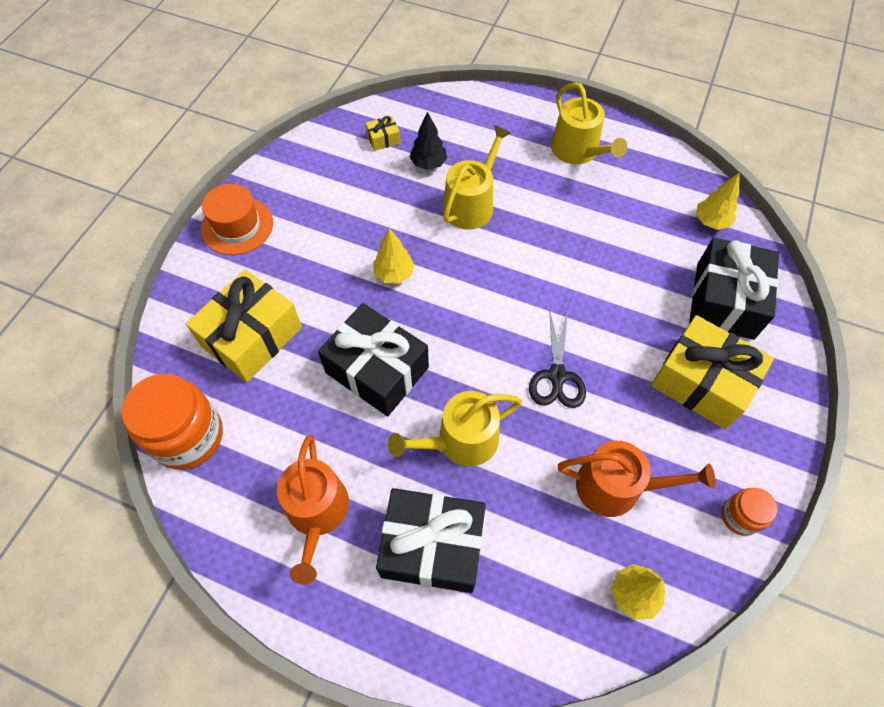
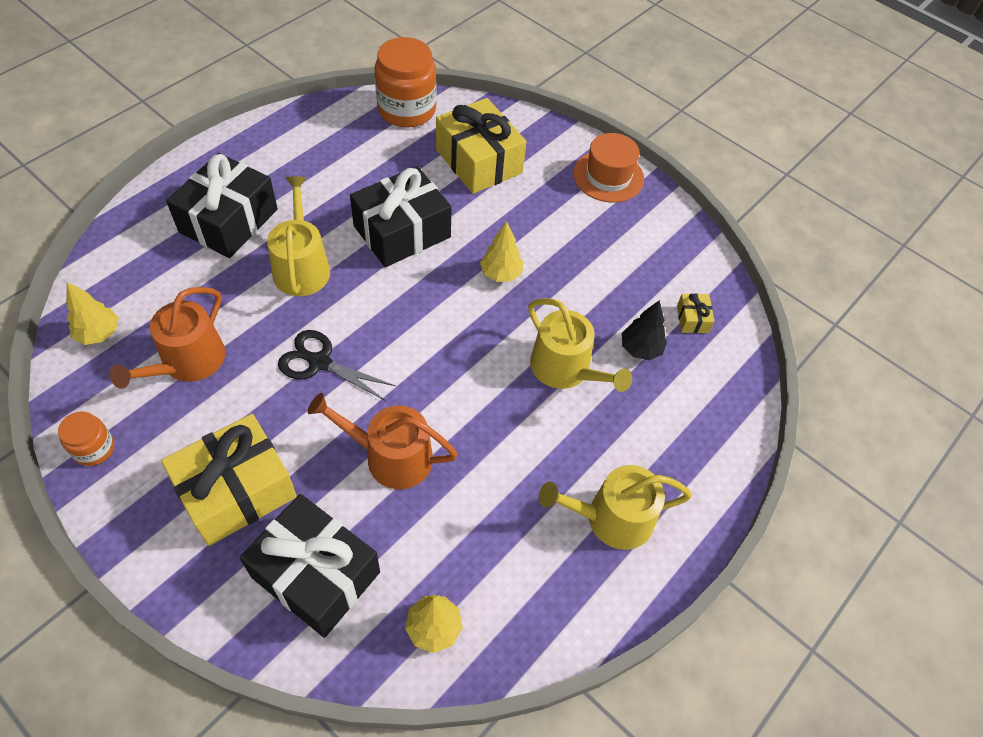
camera: 105 degrees right, 5 degrees down
orange watering can [277,435,349,585] -> orange watering can moved to [308,393,457,489]

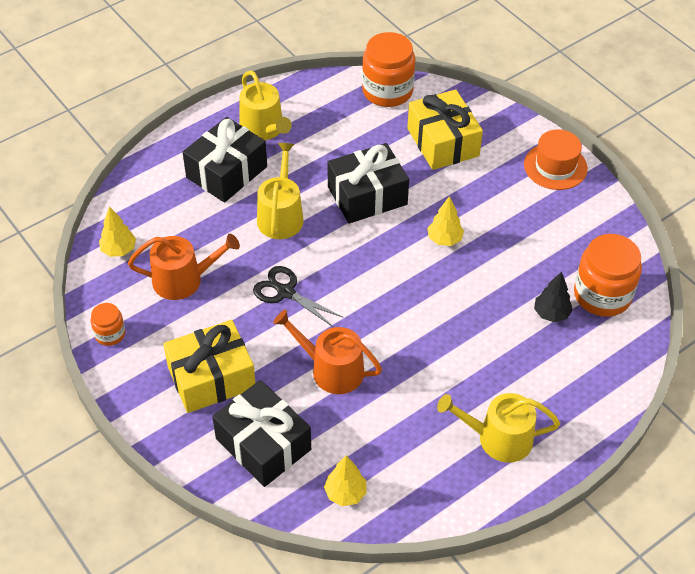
camera: 15 degrees right, 5 degrees down
orange watering can [110,287,225,389] -> orange watering can turned 135 degrees counterclockwise [128,234,240,300]
yellow watering can [528,298,632,392] -> yellow watering can moved to [239,70,292,140]
yellow gift [677,293,715,333] -> orange jar [574,234,642,317]

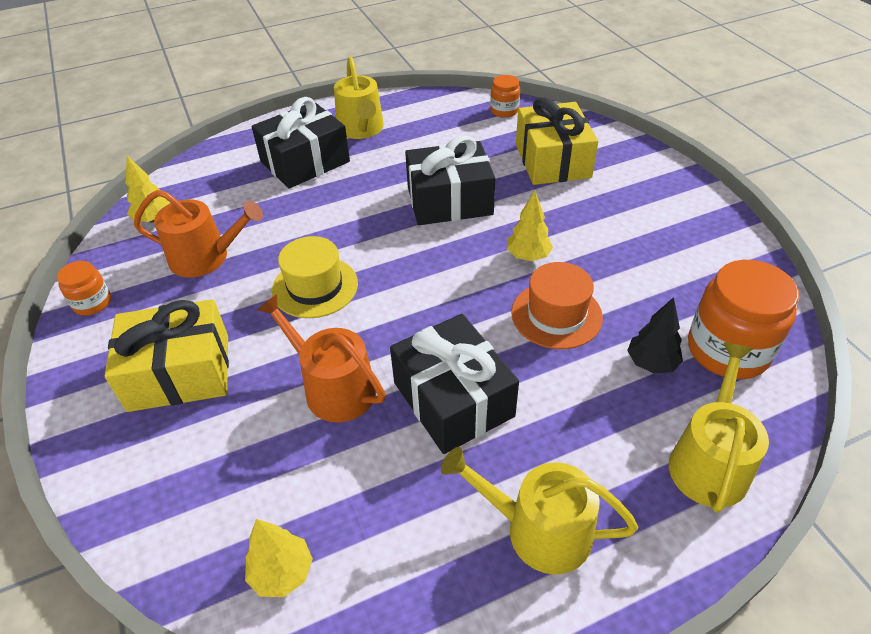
camera: 15 degrees right, 5 degrees down
black gift [212,380,311,487] -> black gift moved to [390,314,519,454]
black scissors [253,266,343,328] -> yellow hat [272,236,358,318]
yellow watering can [257,143,304,239] -> yellow watering can moved to [669,342,769,513]
orange jar [362,32,415,107] -> orange jar [490,75,520,118], size x0.51
orange hat [524,130,588,190] -> orange hat moved to [511,262,603,349]

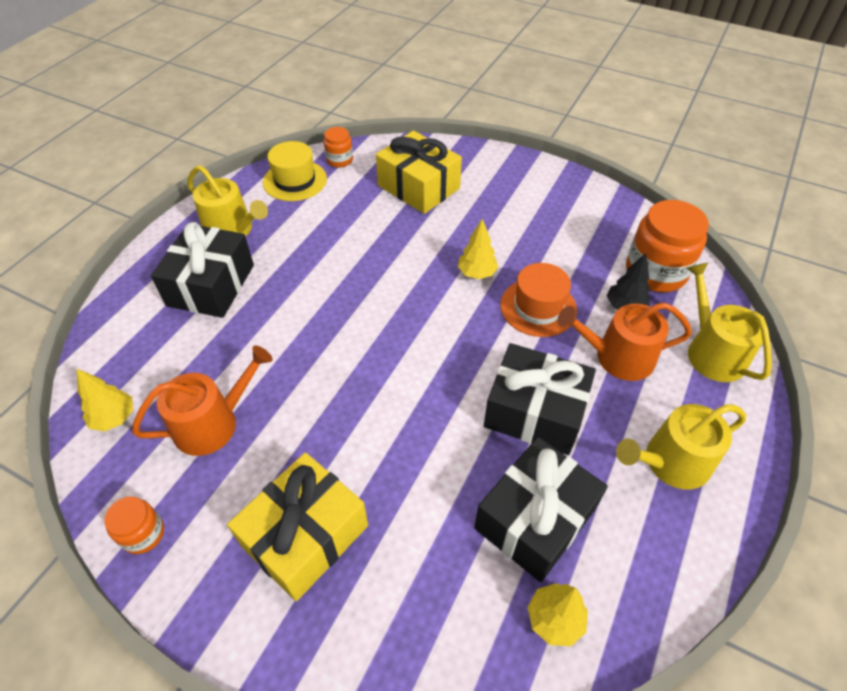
camera: 40 degrees left, 5 degrees up
orange watering can [257,294,385,422] -> orange watering can moved to [557,302,692,381]
yellow hat [272,236,358,318] -> yellow hat moved to [263,141,327,201]
black gift [405,136,495,225] -> black gift moved to [474,437,608,582]

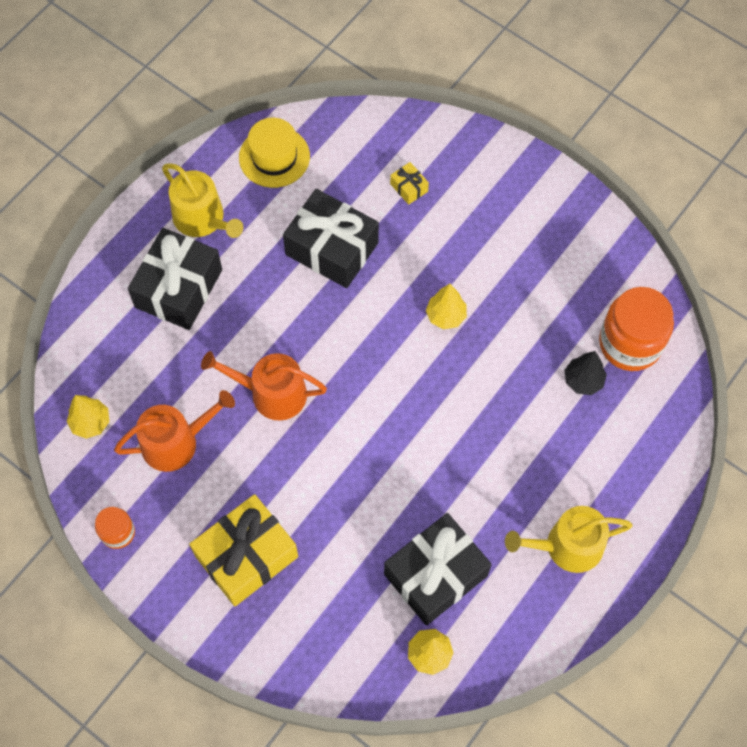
camera: 10 degrees right, 15 degrees up
orange jar [324,127,353,168] -> none
yellow gift [376,131,462,214] -> yellow gift [390,162,429,205], size x0.42
black gift [484,343,596,455] -> black gift moved to [283,189,379,288]
orange hat [500,263,577,337] -> none
orange watering can [557,302,692,381] -> orange watering can moved to [201,351,327,421]
yellow watering can [687,263,772,382] -> none

